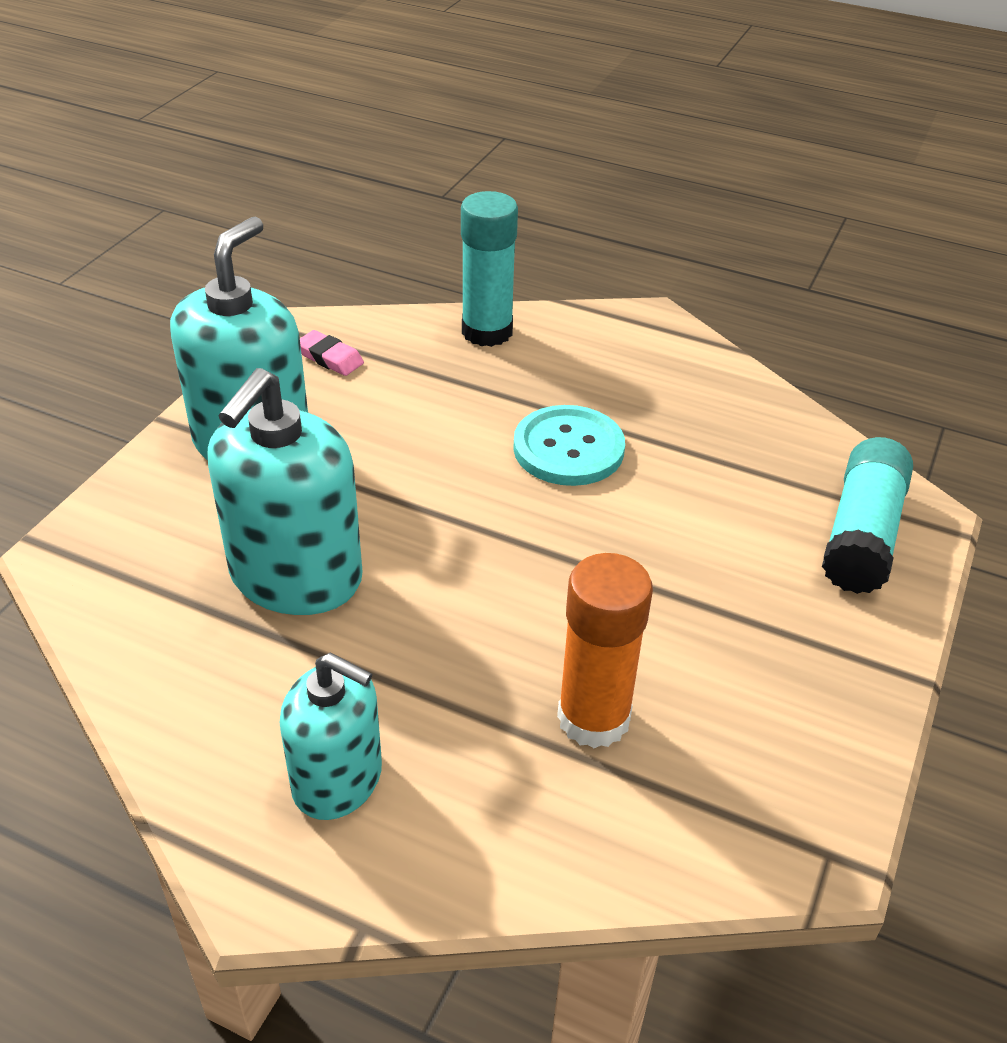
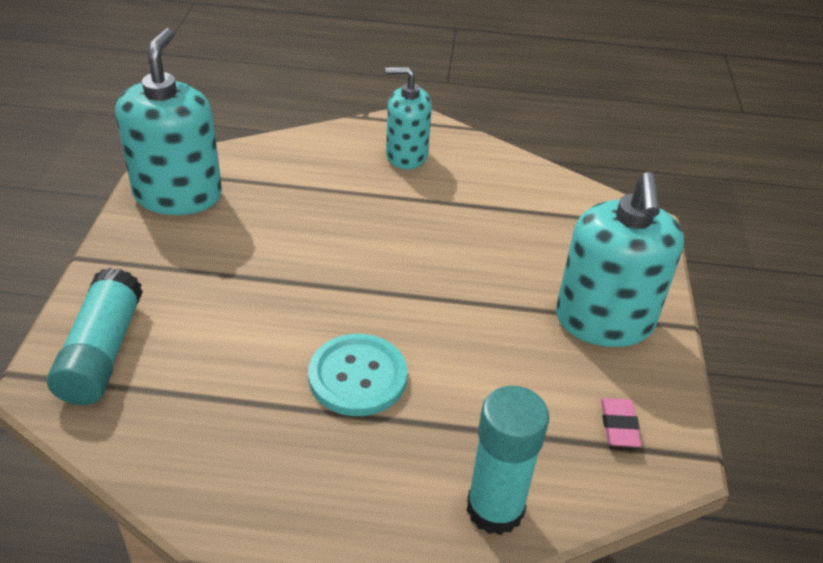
camera: 160 degrees right, 0 degrees up
turquoise soap dispenser [207,368,363,615] -> turquoise soap dispenser moved to [115,28,222,215]
pink eraser [300,330,364,376] -> pink eraser turned 75 degrees clockwise [601,398,641,447]
orange glue stick [557,553,653,748] -> none

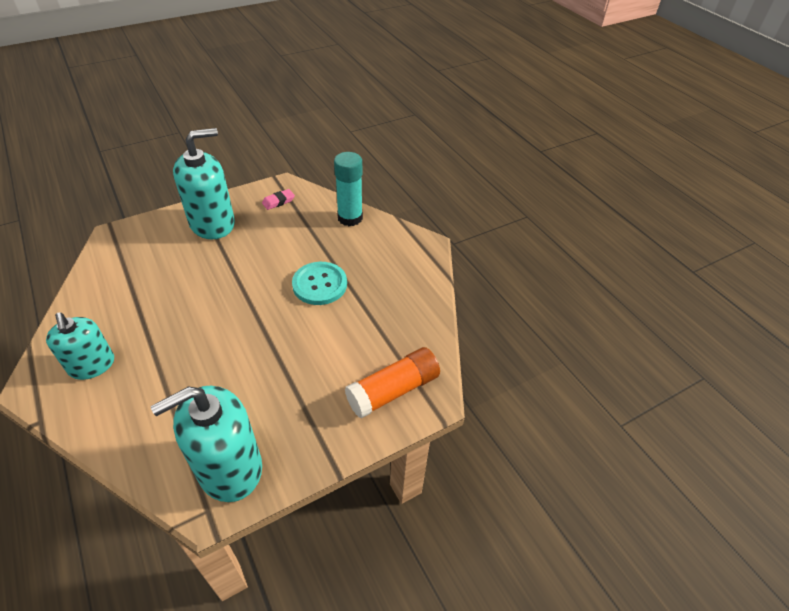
camera: 125 degrees left, 5 degrees up
turquoise glue stick [47,267,143,405] -> orange glue stick [345,347,440,418]

